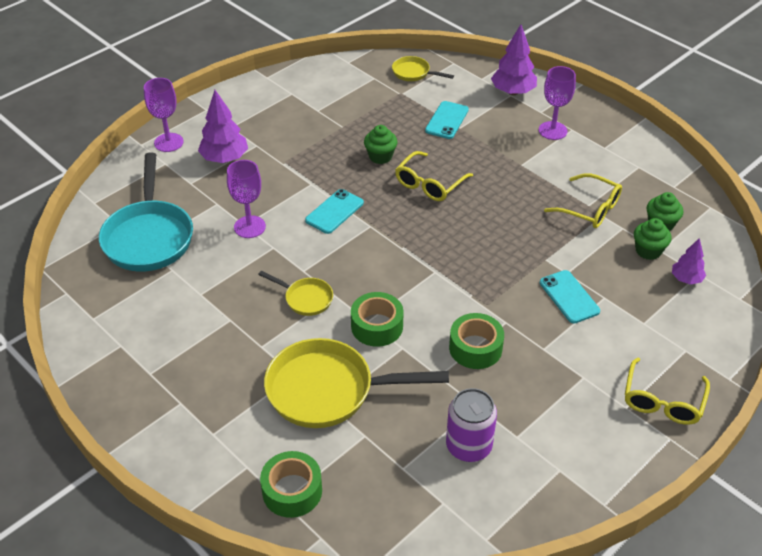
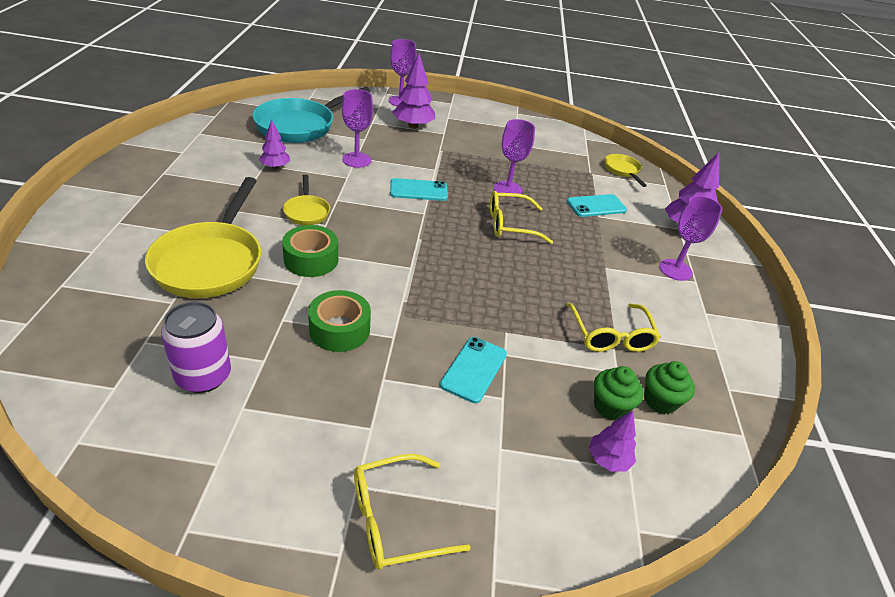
camera: 45 degrees right, 5 degrees down
green tape [260,451,322,518] -> none
yellow pan [264,338,449,428] -> yellow pan turned 135 degrees counterclockwise [145,177,261,298]
green cupcake [364,125,398,164] -> purple goblet [494,119,535,198]
none -> purple tree [259,119,290,169]

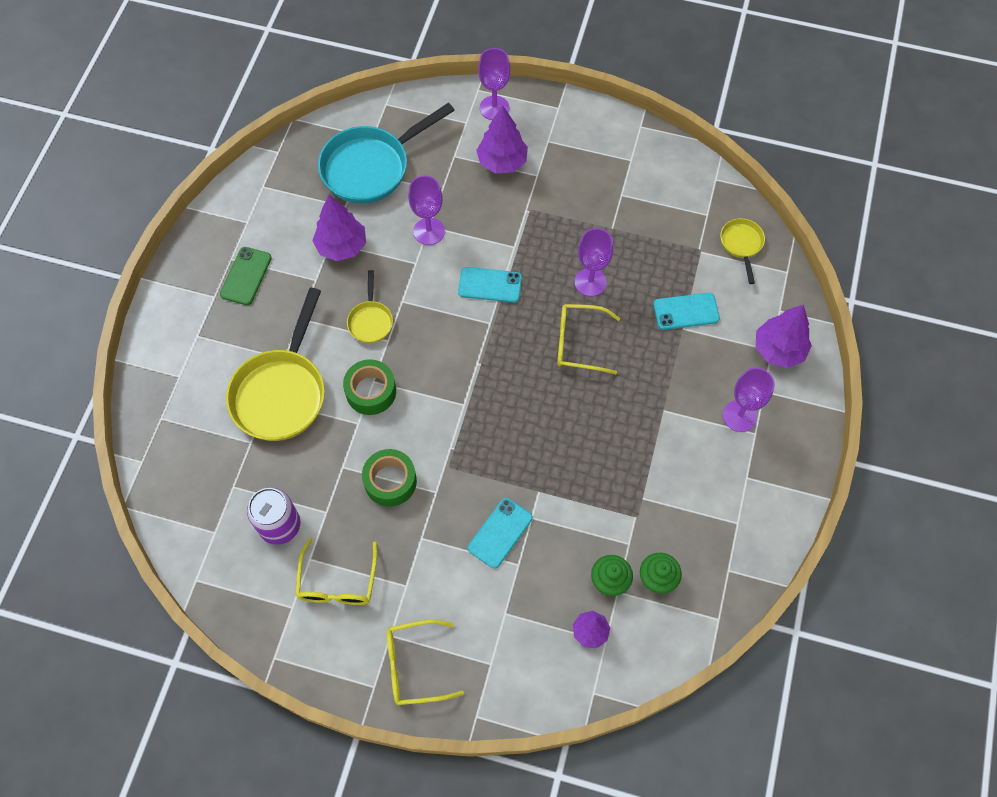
camera: 15 degrees right, 25 degrees up
purple tree [259,119,290,169] -> purple tree [312,195,366,261], size x1.66
yellow glasses [566,303,661,352] -> yellow glasses moved to [295,538,377,605]
none -> green phone [220,247,272,305]

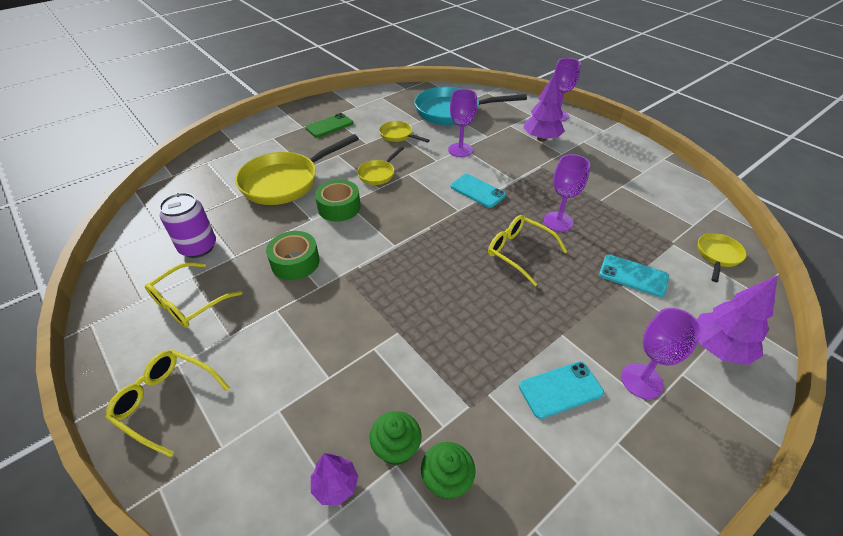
camera: 35 degrees right, 20 degrees down
purple tree [312,195,366,261] -> yellow pan [379,121,430,143]
turquoise phone [468,498,533,569] -> turquoise phone moved to [519,361,604,419]

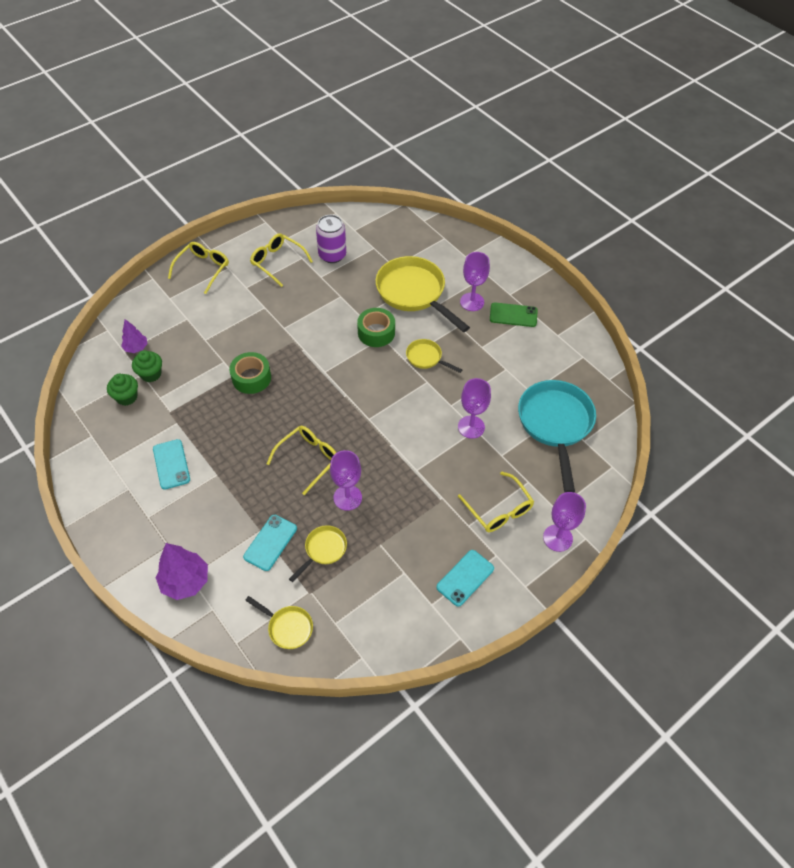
camera: 90 degrees right, 10 degrees up
green tape [266,231,320,280] -> green tape moved to [229,352,271,394]
green phone [305,113,353,138] -> green phone turned 45 degrees counterclockwise [490,302,538,327]
yellow pan [379,121,430,143] -> yellow pan moved to [289,525,347,582]
turquoise phone [450,174,506,208] -> turquoise phone moved to [436,550,494,607]
purple tree [523,72,565,142] -> yellow glasses [458,472,534,532]
purple goblet [621,308,702,399] -> purple goblet moved to [460,252,490,311]

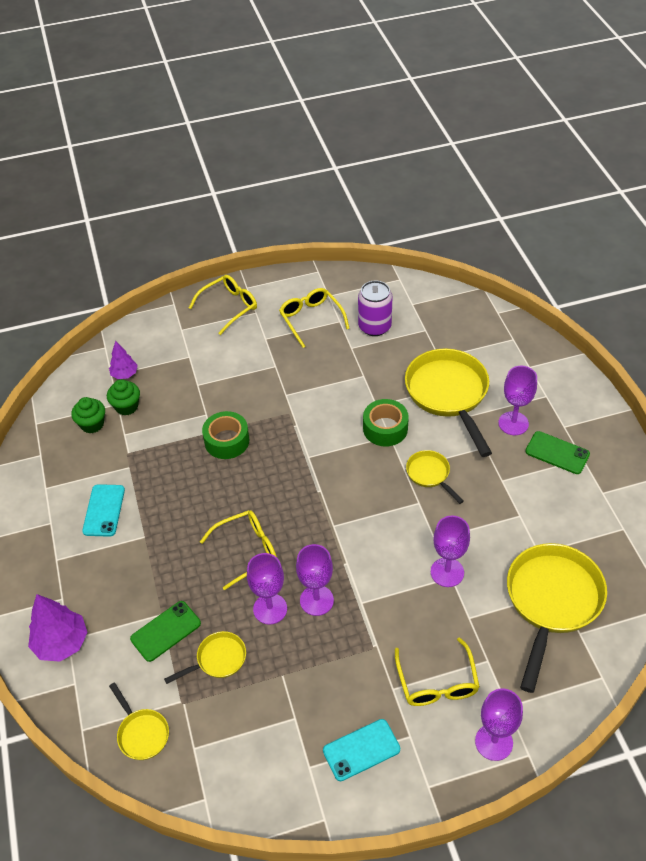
camera: 25 degrees right, 5 degrees down
turquoise phone [243,515,297,571] -> green phone [130,601,201,662]
turquoise pan [518,380,596,492] -> yellow pan [507,543,607,693]
none -> purple goblet [296,544,334,616]

